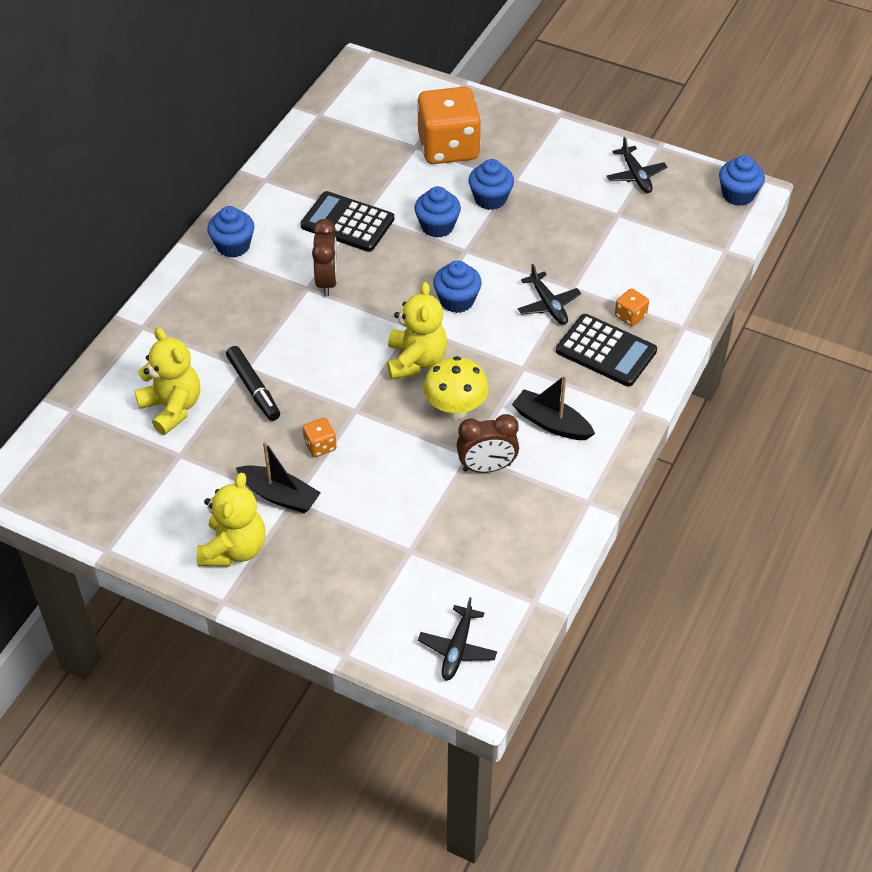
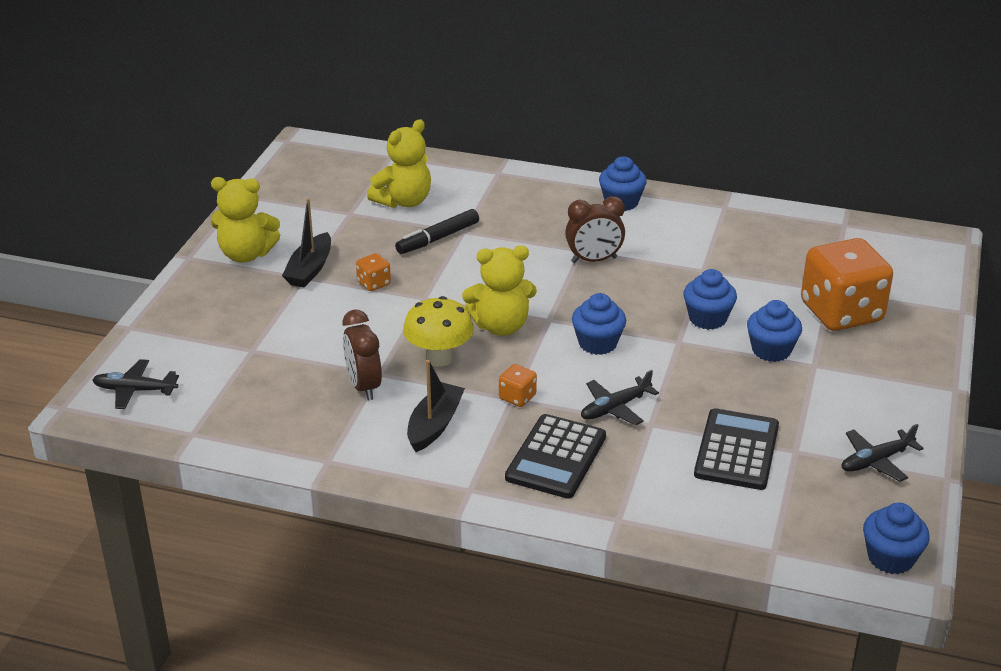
camera: 80 degrees right, 15 degrees down
black calculator [300,191,394,252] -> black calculator moved to [694,408,779,490]
orange dice [615,288,649,327] -> orange dice moved to [499,364,537,407]

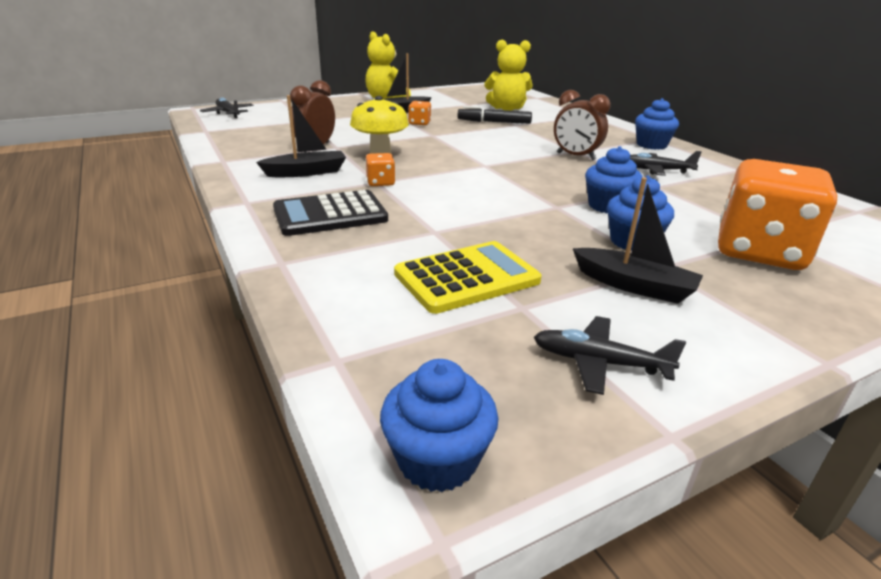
camera: 45 degrees right, 5 degrees down
yellow teddy bear [462,245,537,336] -> none
blue cupcake [572,293,626,355] -> none
black plane [581,370,659,425] -> black plane moved to [630,151,702,176]
black calculator [694,408,779,490] -> yellow calculator [394,241,542,314]
none -> black boat [573,177,703,304]

